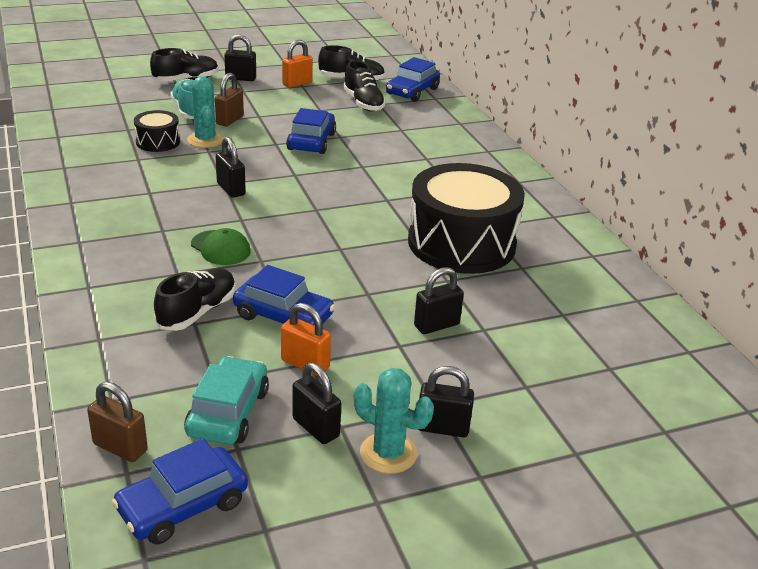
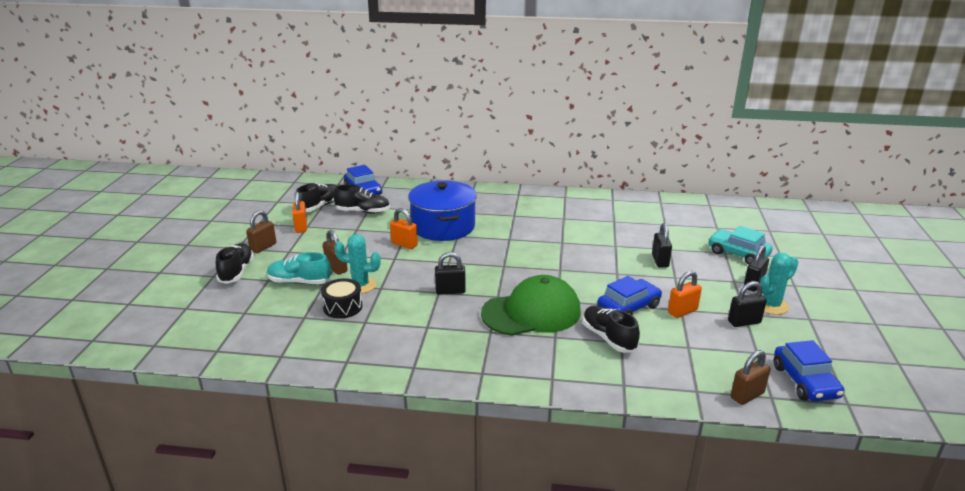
camera: 60 degrees left, 5 degrees down
turquoise car [184,356,269,444] -> turquoise car moved to [708,226,773,265]
green cap [191,228,251,265] -> green cap [481,275,581,336], size x2.03
black padlock [224,34,256,81] -> brown padlock [246,210,276,253]
blue car [286,108,336,154] -> orange padlock [390,208,418,249]
black drum [408,163,525,274] -> none
none -> blue pot [408,180,477,241]

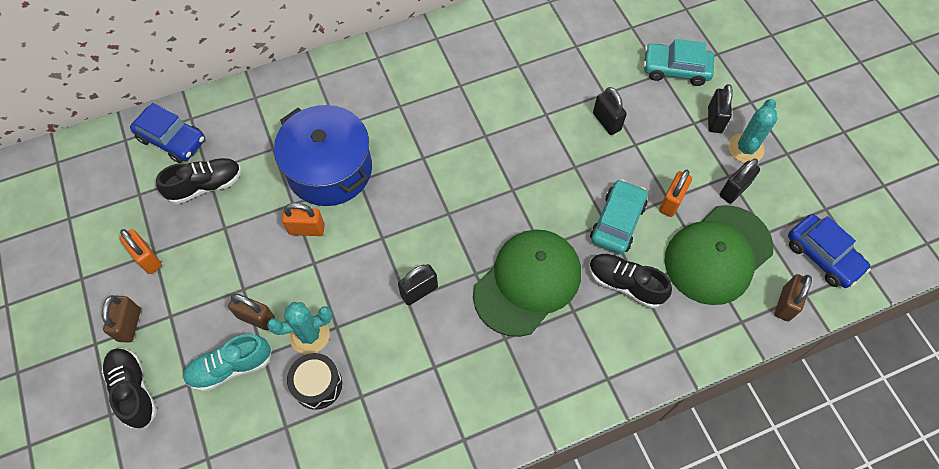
camera: 30 degrees left, 35 degrees up
black shoe [296,183,336,212] -> none
blue car [597,276,662,315] -> turquoise car [590,179,648,254]
none -> green cap [665,205,774,305]

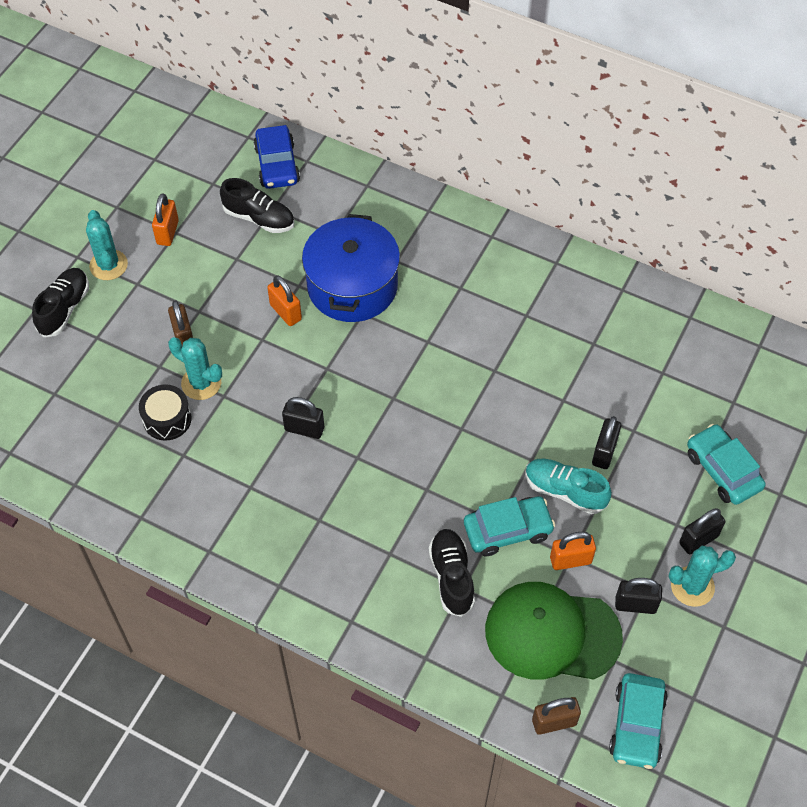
camera: 50 degrees right, 5 degrees down
brown padlock [102,295,141,343] -> turquoise cactus [86,210,128,280]
turquoise shoe [183,334,272,392] -> turquoise shoe moved to [525,459,612,514]
green cap [473,229,581,337] -> none
blue car [788,214,871,288] -> turquoise car [609,673,668,769]

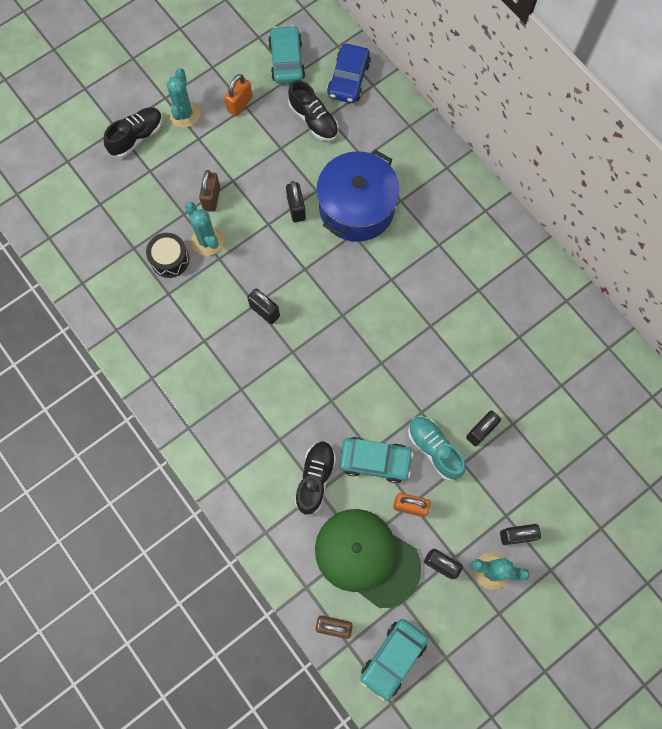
camera: 25 degrees right, 15 degrees up
orange padlock [267,275,302,326] -> black padlock [286,181,306,222]
turquoise car [687,424,765,505] -> turquoise car moved to [268,25,305,84]

